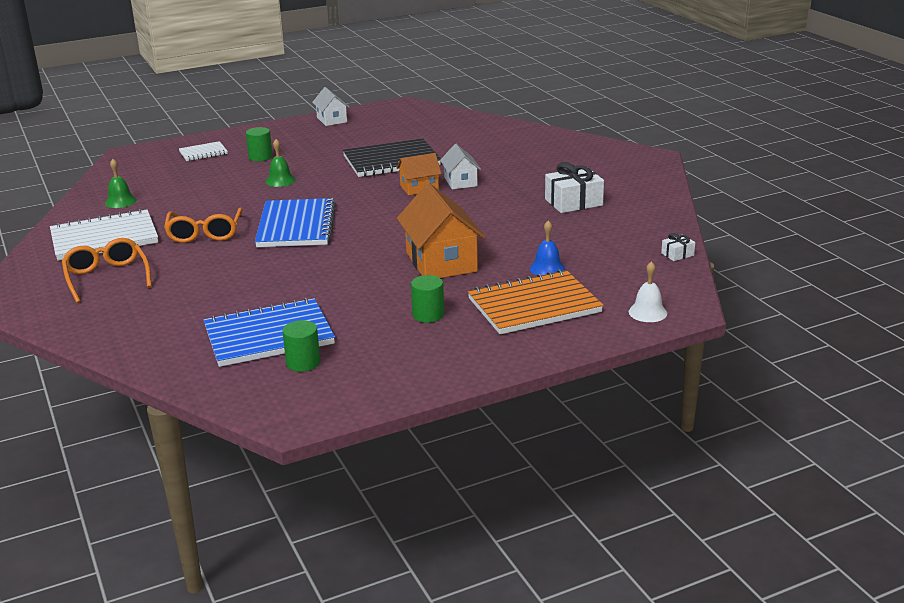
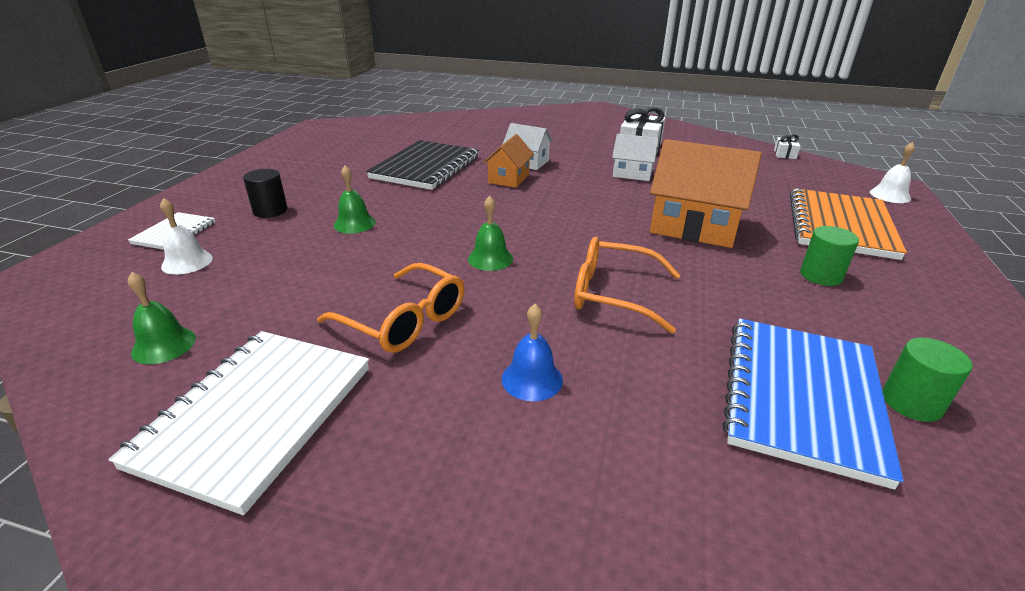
camera: 50 degrees left, 5 degrees up
orange glasses [62,238,152,303] -> orange glasses moved to [574,237,681,334]
green cylinder [246,127,273,161] -> black cylinder [243,169,288,218]
blue notebook [255,198,336,247] -> green bell [468,196,513,271]
white house [312,87,349,126] -> white house moved to [612,134,659,181]
blue bell [530,220,565,275] -> blue bell moved to [502,304,563,401]
none -> white bell [160,198,213,275]

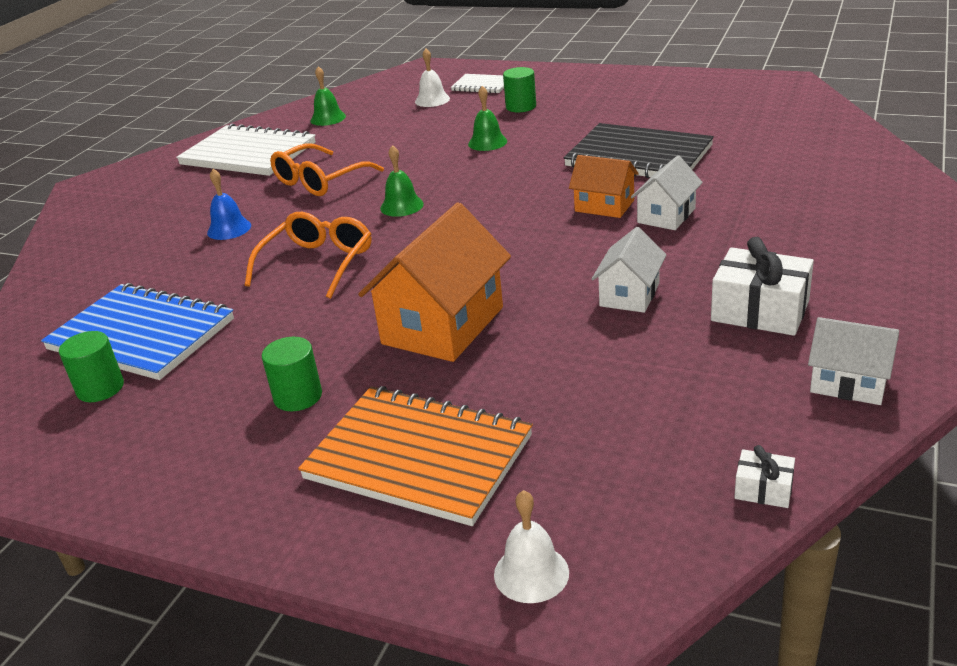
camera: 100 degrees right, 0 degrees up
black cylinder [243,169,288,218] -> green cylinder [503,67,536,112]
none -> white house [808,317,899,405]

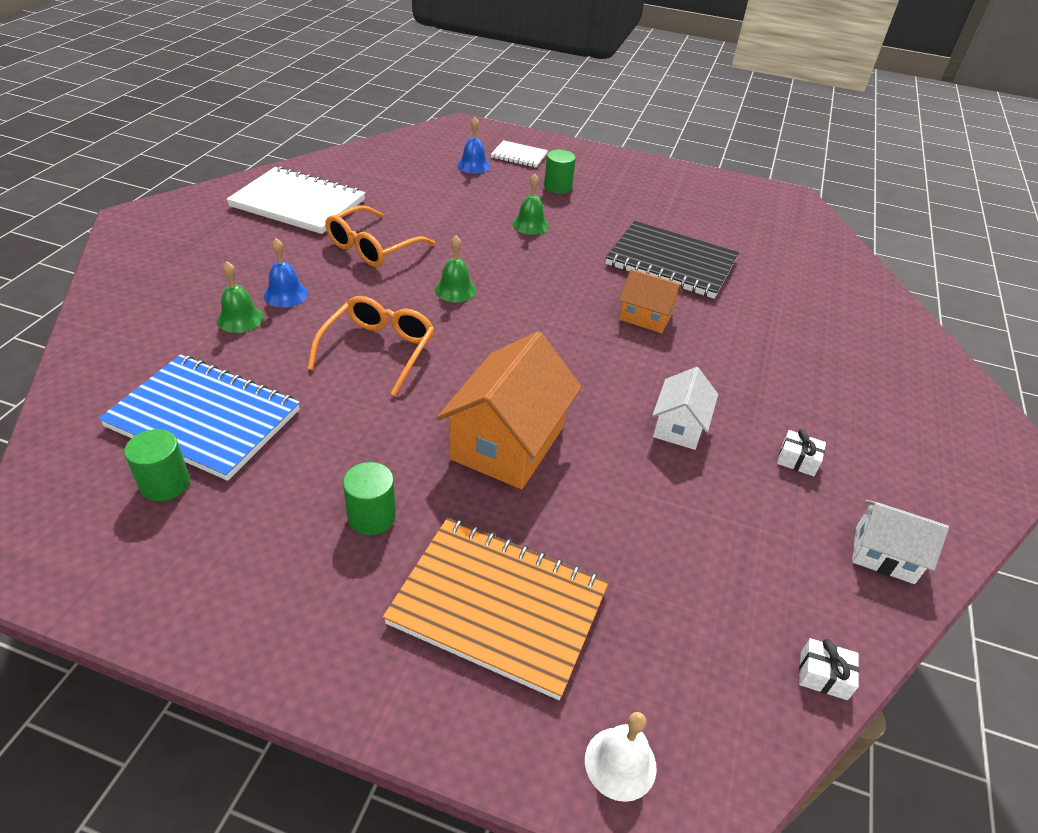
camera: 10 degrees left, 10 degrees up
green bell [310,66,346,126] -> green bell moved to [217,262,264,333]
white bell [415,49,450,107] -> blue bell [457,117,490,174]
white house [631,156,703,230] -> none
white gift [711,237,814,336] -> white gift [777,429,826,476], size x0.50

